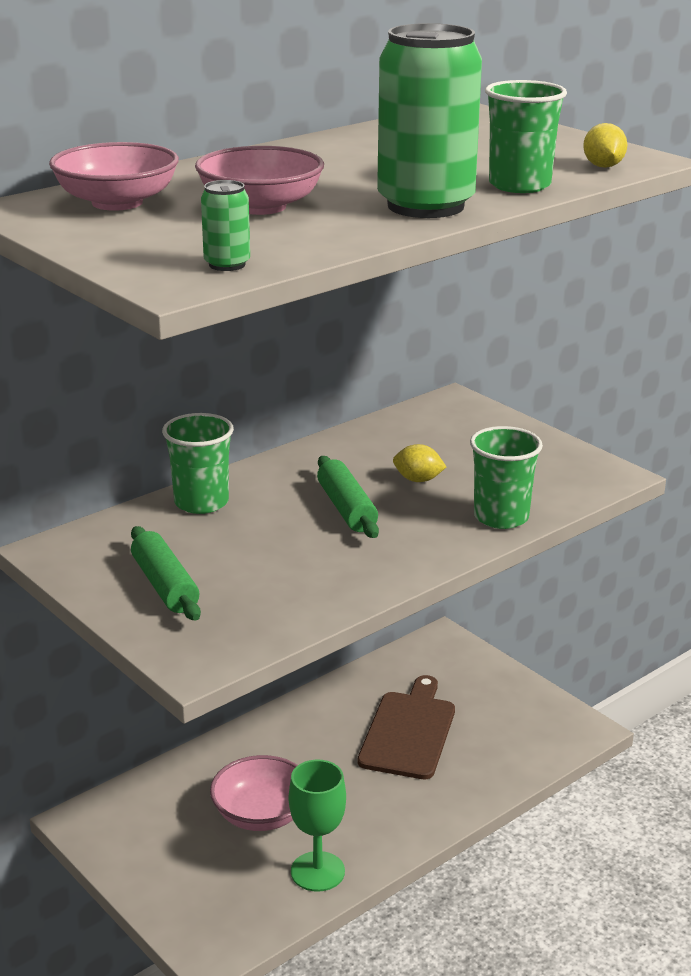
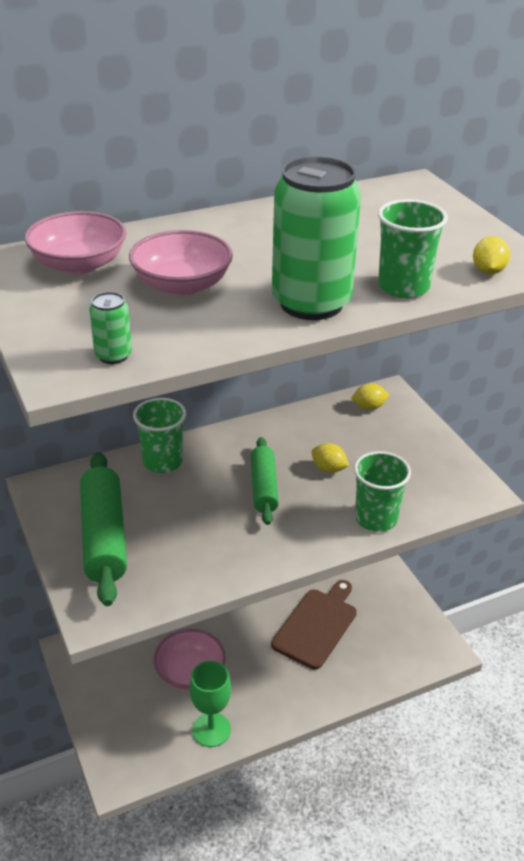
camera: 15 degrees right, 10 degrees up
green rolling pin [131,526,201,621] -> green rolling pin [80,452,127,606], size x1.57
none -> yellow lemon [351,383,389,410]

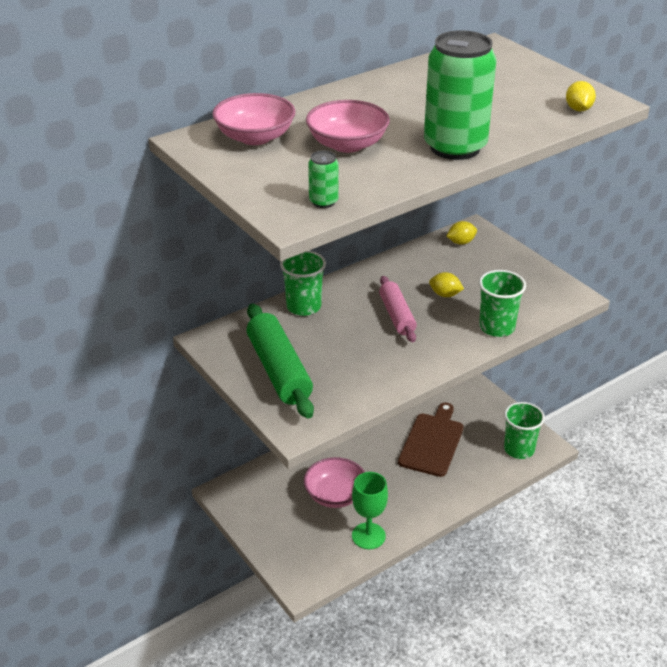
camera: 10 degrees left, 0 degrees up
green rolling pin [251,437,279,525] -> pink rolling pin [379,276,417,343]
green cup [378,199,448,298] -> green cup moved to [504,402,545,459]

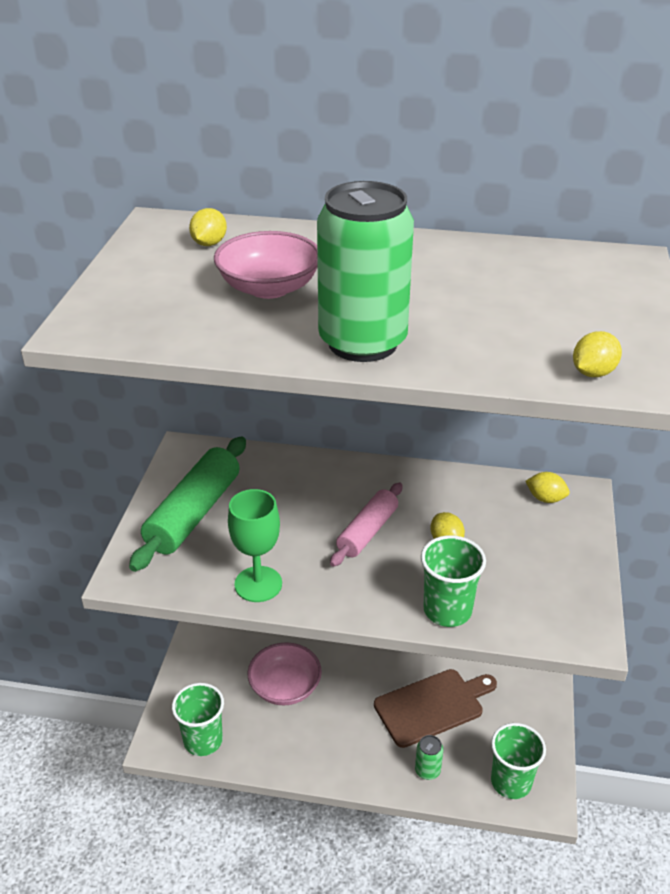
camera: 45 degrees right, 0 degrees up
pink bowl [212,93,295,145] -> yellow lemon [189,208,227,246]
green cup [280,251,326,316] -> green cup moved to [172,683,224,756]
green can [308,151,339,208] -> green can moved to [415,735,443,780]
green goblet [352,472,388,549] -> green goblet moved to [228,489,282,602]

